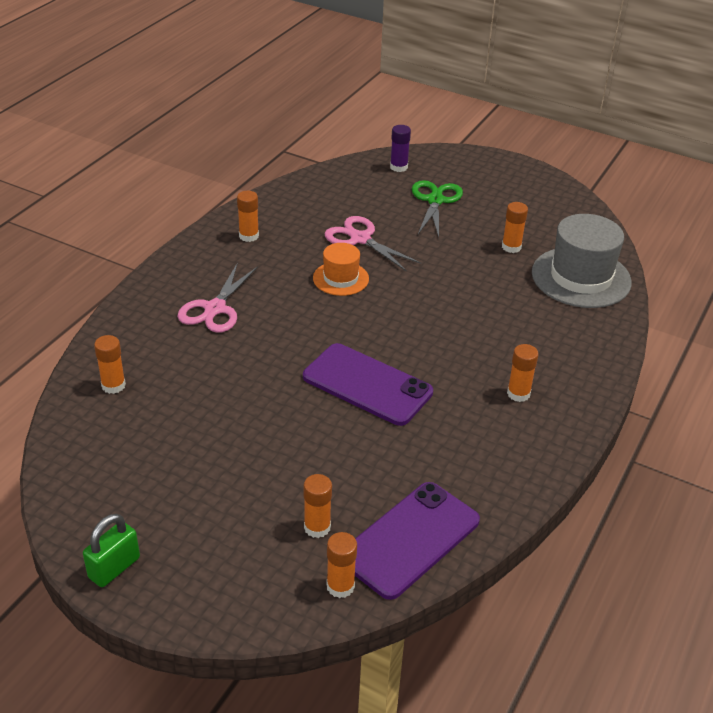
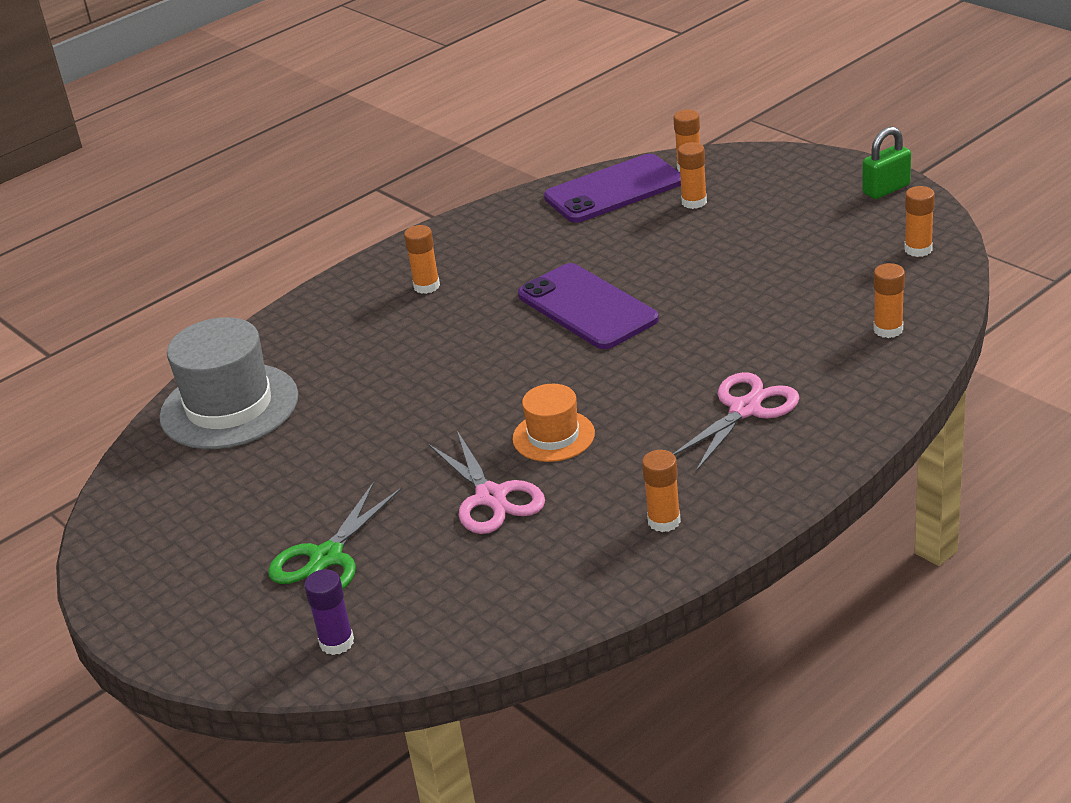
camera: 155 degrees left, 5 degrees down
orange glue stick [502,202,528,253] -> orange glue stick moved to [904,186,935,257]

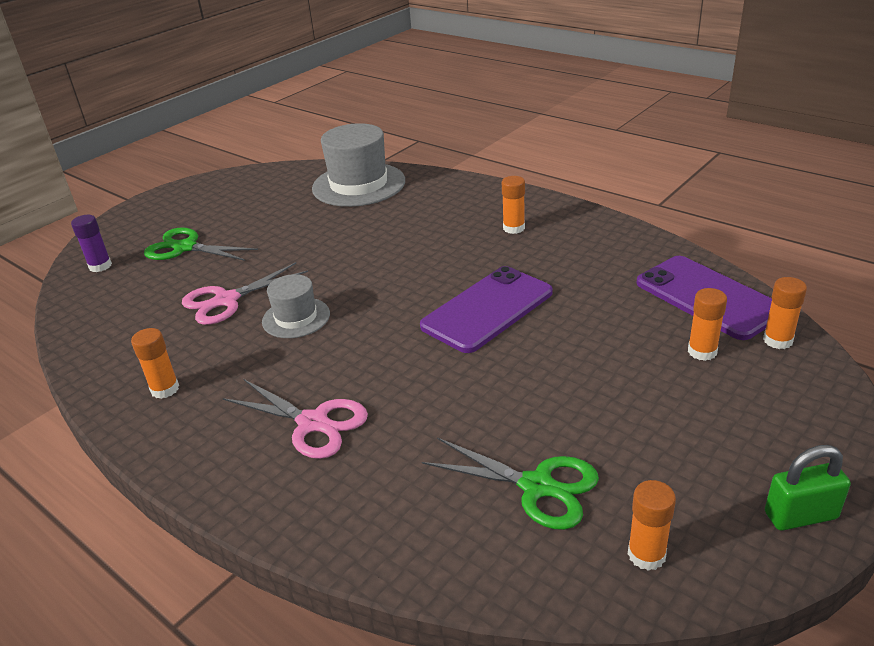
camera: 80 degrees right, 0 degrees up
orange hat [512,384,595,462] -> grey hat [262,274,330,338]
green padlock [862,127,911,199] -> green padlock turned 60 degrees counterclockwise [765,445,851,531]
orange glue stick [873,263,905,338] -> none
none -> green scissors [422,438,599,530]

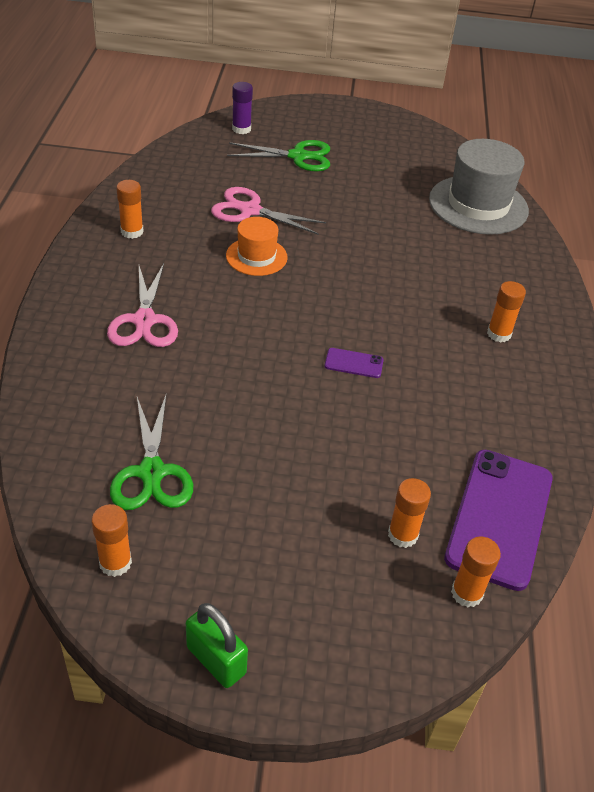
camera: 50 degrees right, 10 degrees up
green scissors [144,227,258,261] -> green scissors turned 105 degrees clockwise [227,140,330,171]
grey hat [262,274,330,338] -> orange hat [226,217,288,276]
purple phone [420,266,553,353] -> purple phone [324,348,384,378], size x0.42

